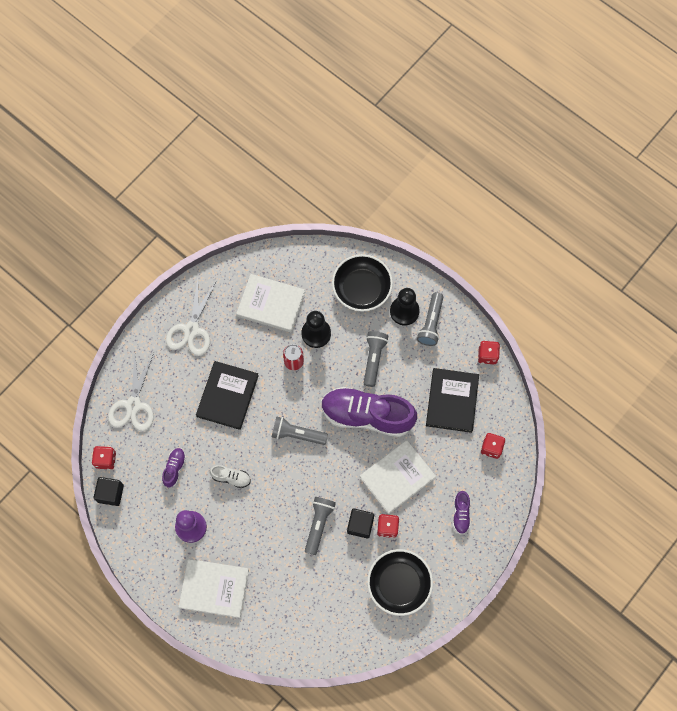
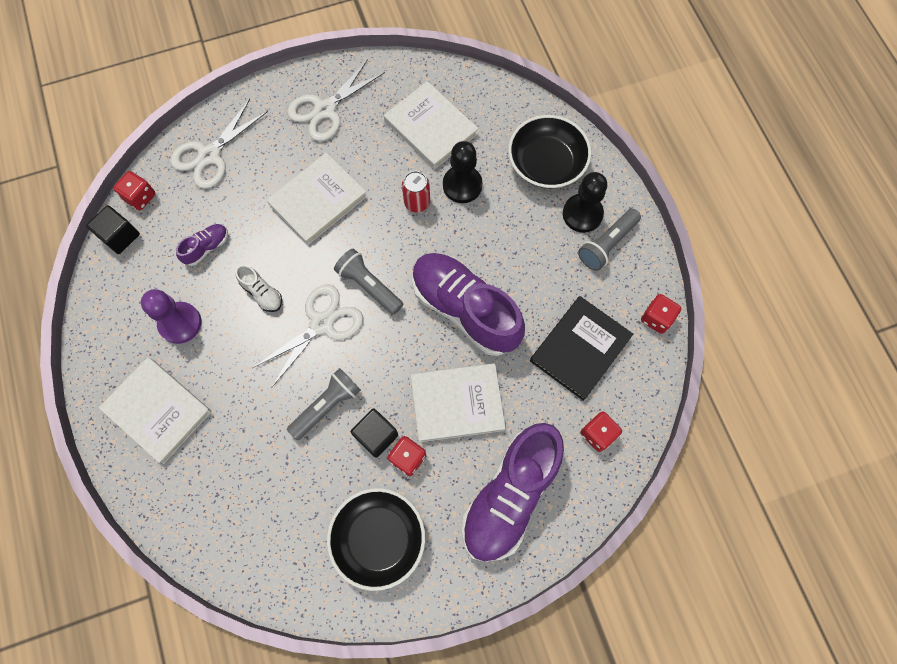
camera: 30 degrees right, 0 degrees up
black book [196,361,259,430] -> white book [267,152,367,245]
grey flashlight [364,331,388,387] -> none
purple shoe [453,491,471,534] -> purple shoe [462,423,564,562], size x2.35
none -> white scissors [253,284,363,388]

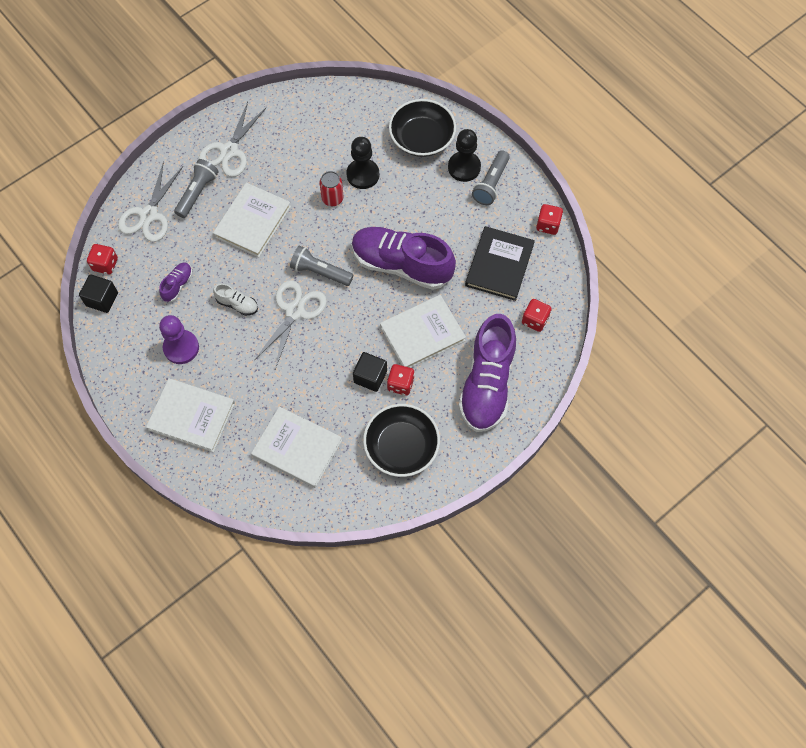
camera: 20 degrees left, 5 degrees down
grey flashlight [287,368,361,440] -> grey flashlight moved to [174,159,219,218]
white book [384,81,478,169] -> white book moved to [251,406,342,488]

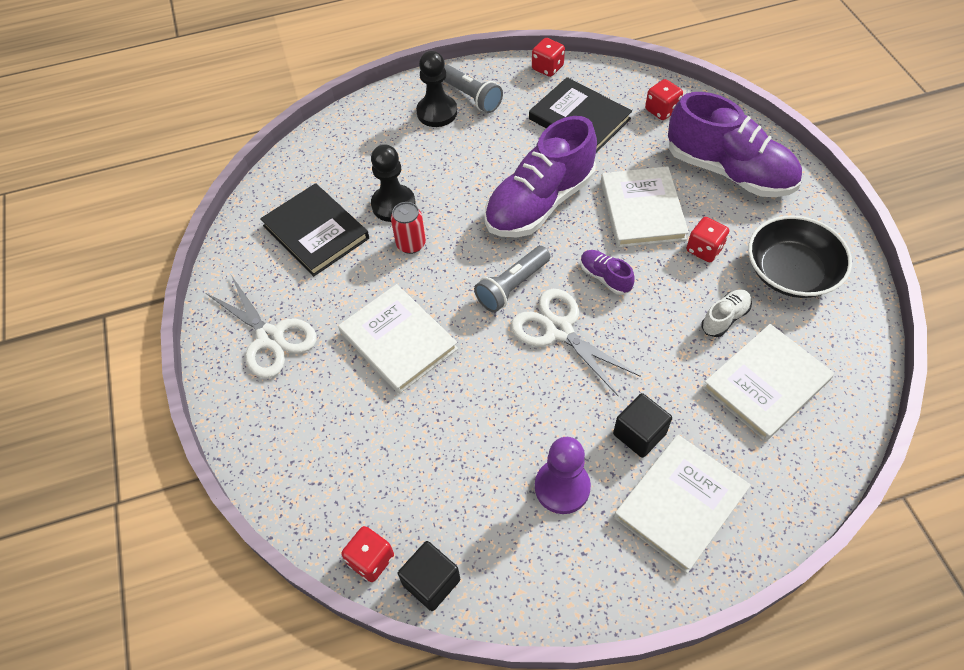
camera: 65 degrees left, 10 degrees down
white scissors [118,161,183,242] -> none
purple shoe [159,262,192,302] -> purple shoe moved to [580,250,635,295]
grey flashlight [174,159,219,218] -> none
white shoe [213,284,258,316] -> white shoe moved to [701,290,752,337]
black cube [353,352,387,392] -> black cube moved to [613,393,672,458]
black bowl [389,99,456,157] -> none
none -> black book [260,183,369,277]

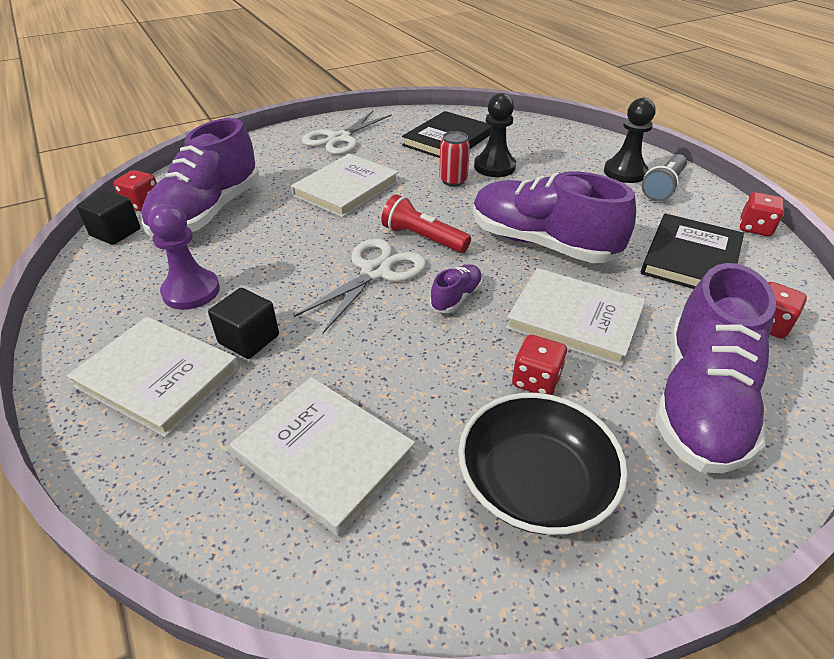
camera: 75 degrees right, 15 degrees down
grey flashlight [474,246,550,312] -> red flashlight [381,194,471,253]
white book [601,166,689,247] -> white book turned 45 degrees clockwise [506,268,646,367]
white shoe [701,290,752,337] -> none
none -> purple shoe [141,118,259,237]

